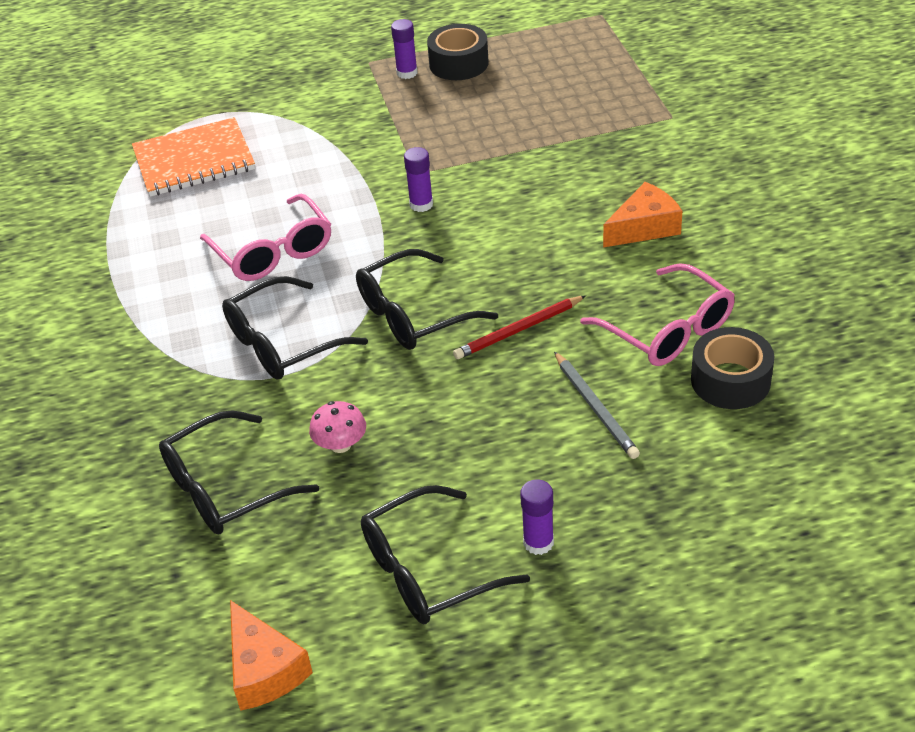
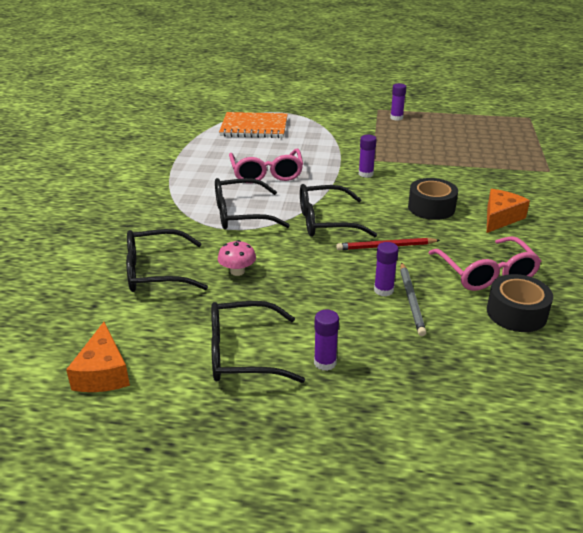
camera: 20 degrees right, 10 degrees down
black tape [427,24,489,80] -> black tape moved to [408,178,458,220]
orange cheese [603,182,682,248] -> orange cheese turned 45 degrees counterclockwise [487,189,530,233]
none -> purple glue stick [374,242,399,296]

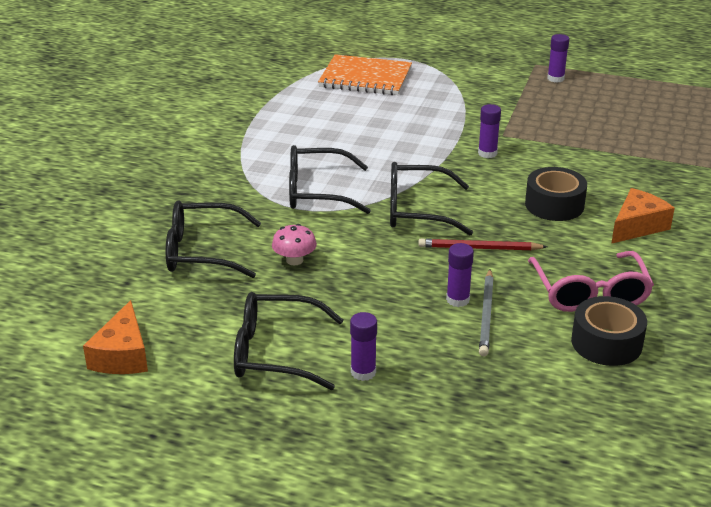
camera: 10 degrees right, 0 degrees up
pink glasses [229,149,303,181] -> none

